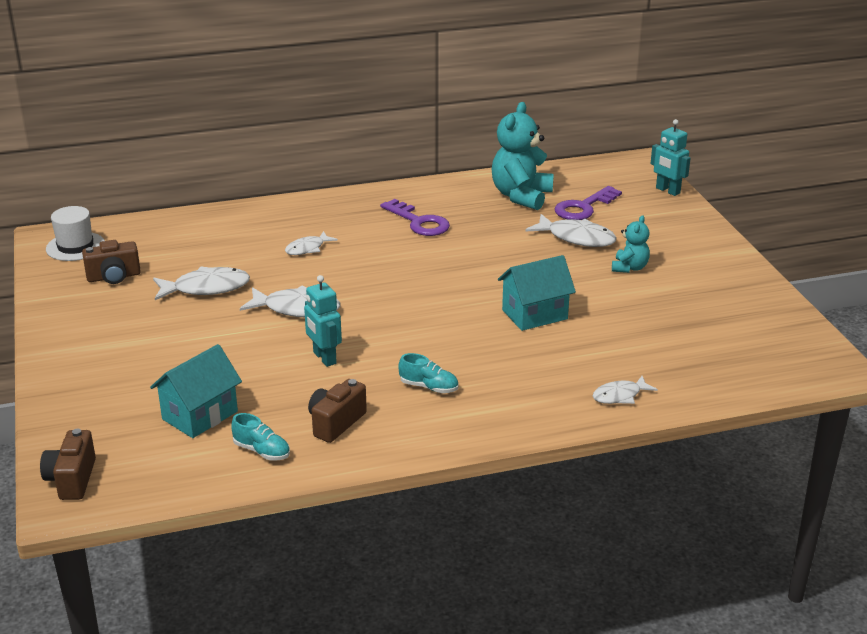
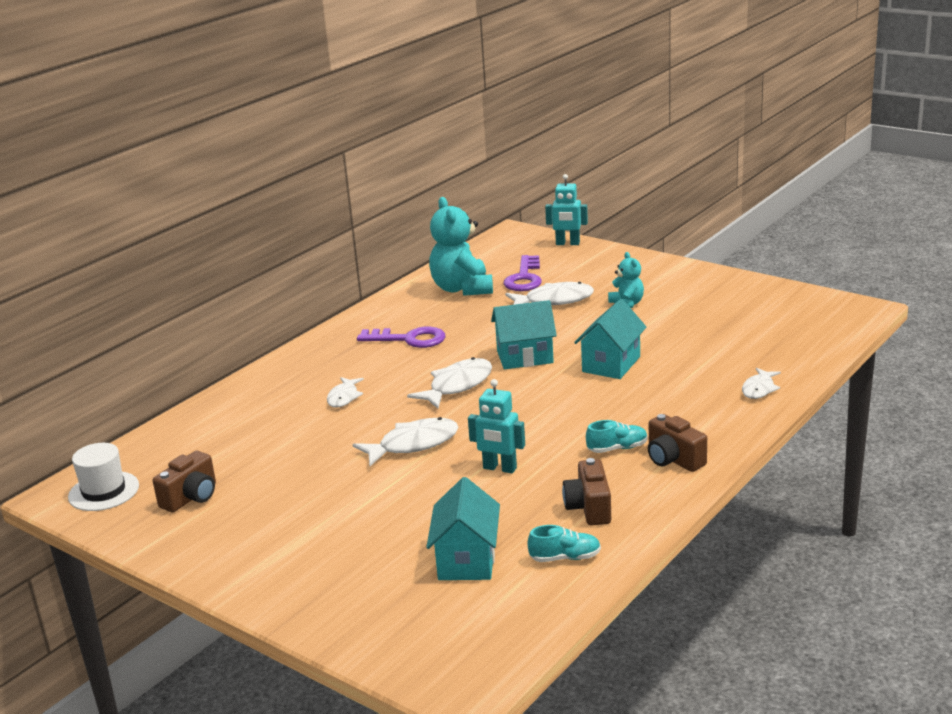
camera: 35 degrees left, 5 degrees down
brown camera [40,428,96,500] -> brown camera moved to [648,414,707,472]
white fish [153,266,250,300] -> white fish moved to [407,357,492,409]
none -> turquoise house [491,300,557,369]

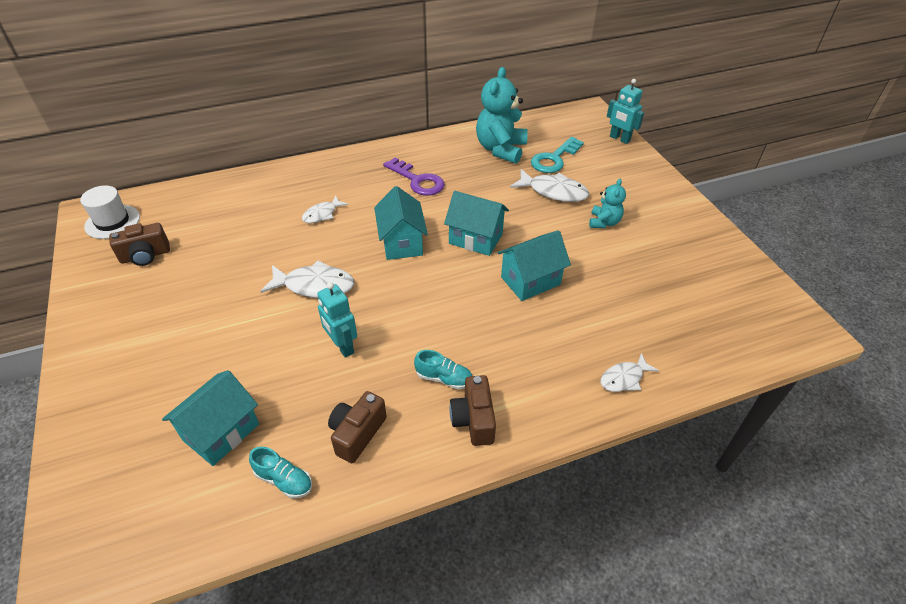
camera: 30 degrees right, 20 degrees up
white fish [407,357,492,409] -> turquoise house [374,186,428,260]
purple key [504,255,542,291] -> turquoise key [531,137,584,173]

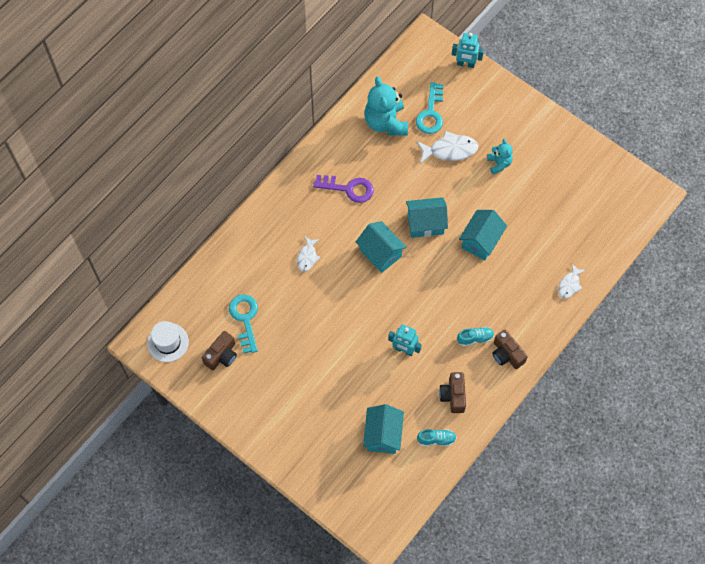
camera: 30 degrees left, 20 degrees up
white fish [261,260,354,298] -> none
none -> turquoise key [229,294,258,353]

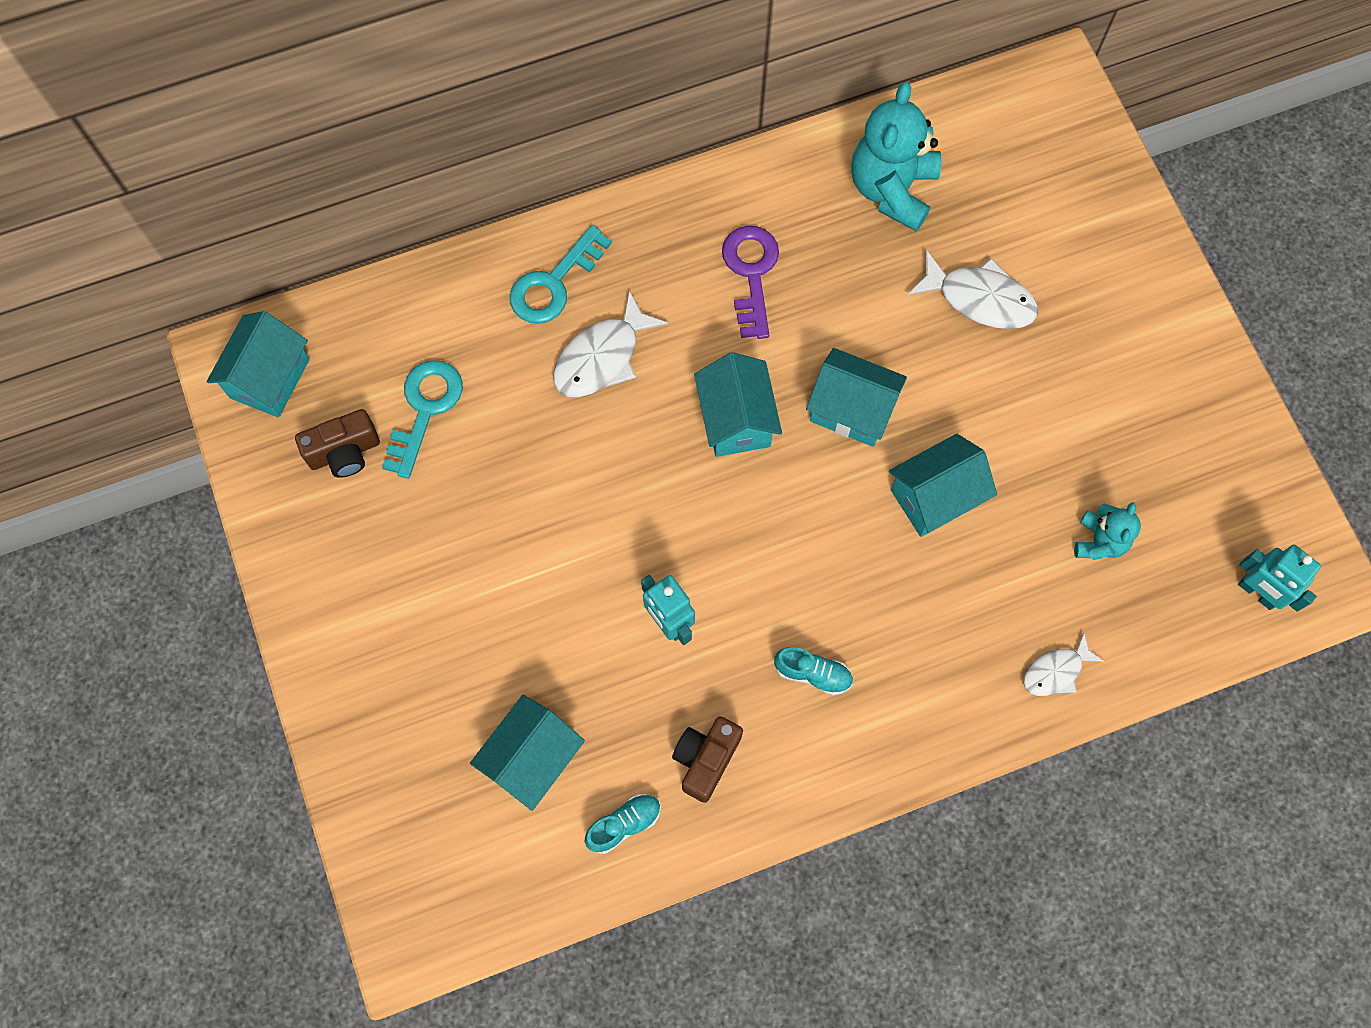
camera: 30 degrees right, 5 degrees up
white hat [147,321,189,362] -> turquoise house [207,311,310,418]
white fish [297,236,320,272] -> white fish [553,290,668,397], size x1.64
purple key [313,175,374,203] -> purple key turned 135 degrees counterclockwise [722,226,779,339]
turquoise key [416,82,443,134] -> turquoise key moved to [510,225,612,324]
turquoise shoe [417,429,457,446] -> turquoise shoe turned 60 degrees counterclockwise [585,794,661,854]
turquoise robot [452,33,484,68] -> turquoise robot moved to [1238,545,1321,612]
turquoise teddy bear [487,139,513,175] -> turquoise teddy bear moved to [1074,502,1141,560]
brown camera [492,330,528,369] -> none

